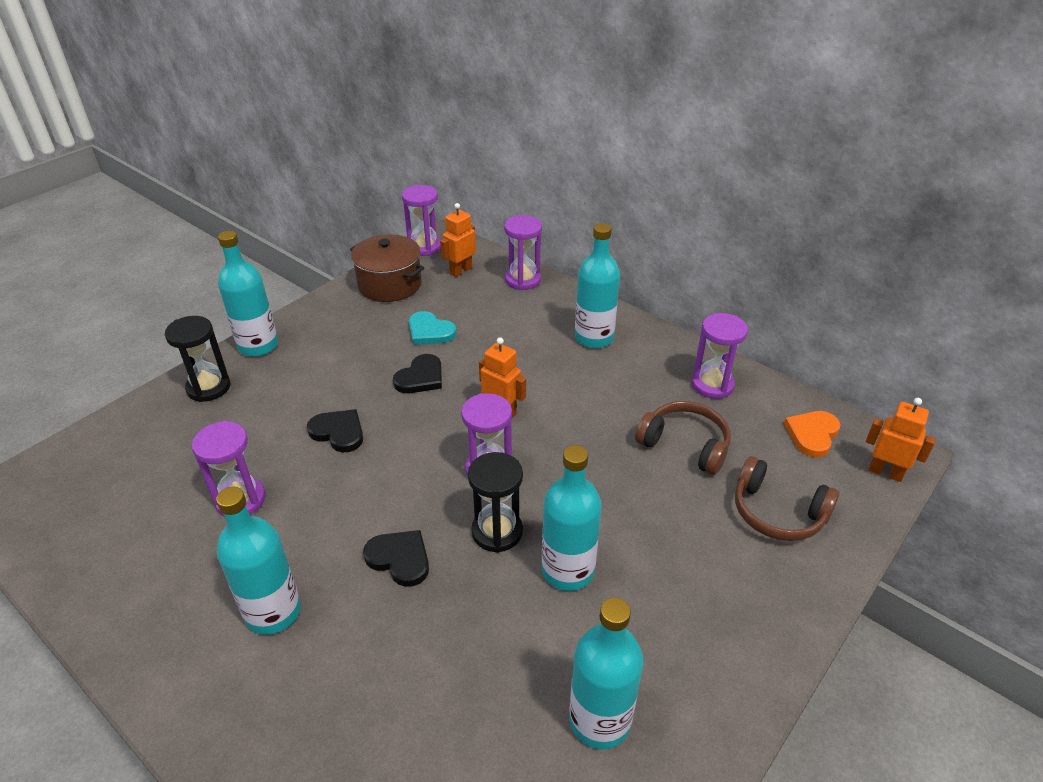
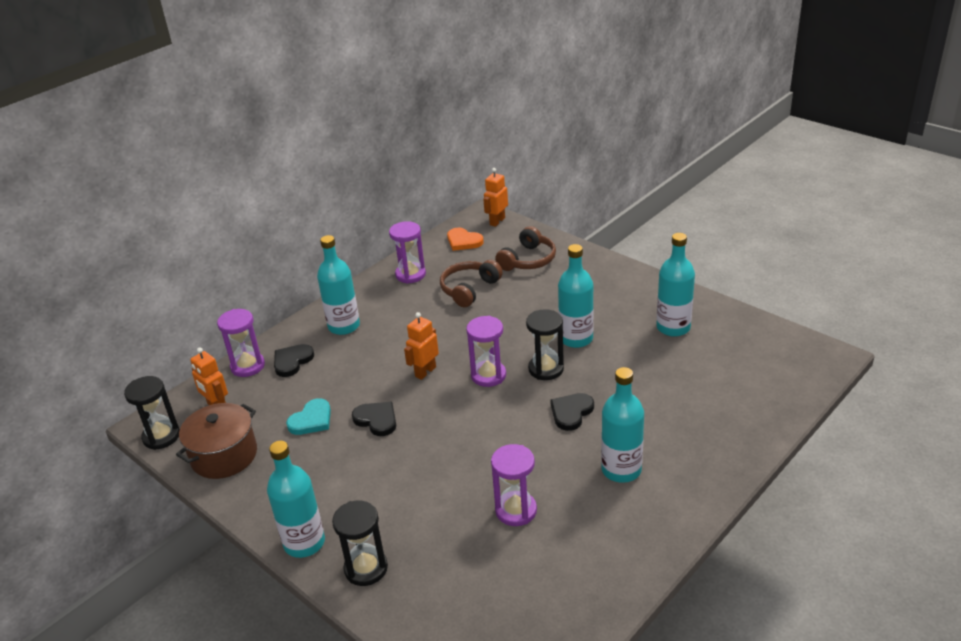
camera: 85 degrees left, 5 degrees down
black heart [307,409,363,452] -> black heart moved to [274,344,314,377]
purple hourglass [402,185,441,256] -> black hourglass [124,376,180,450]

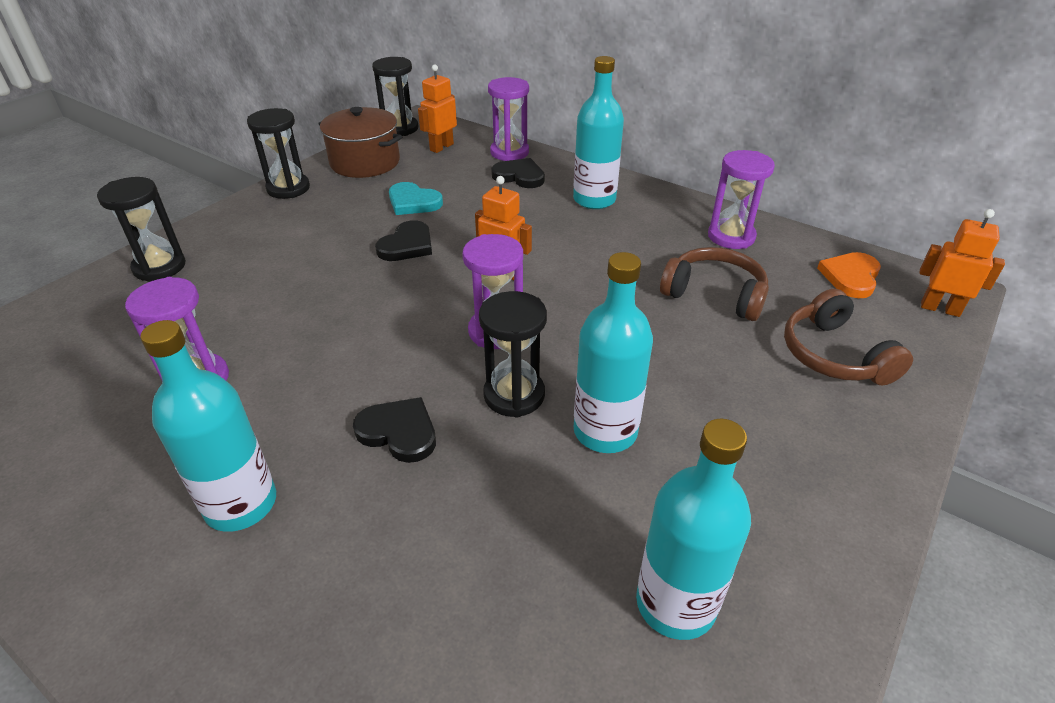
camera: 80 degrees right, 5 degrees up
turquoise bottle [267,441,325,558] -> none
brown headphones [495,226,556,271] -> brown headphones turned 45 degrees clockwise [784,289,913,386]
none -> black hourglass [247,108,310,199]

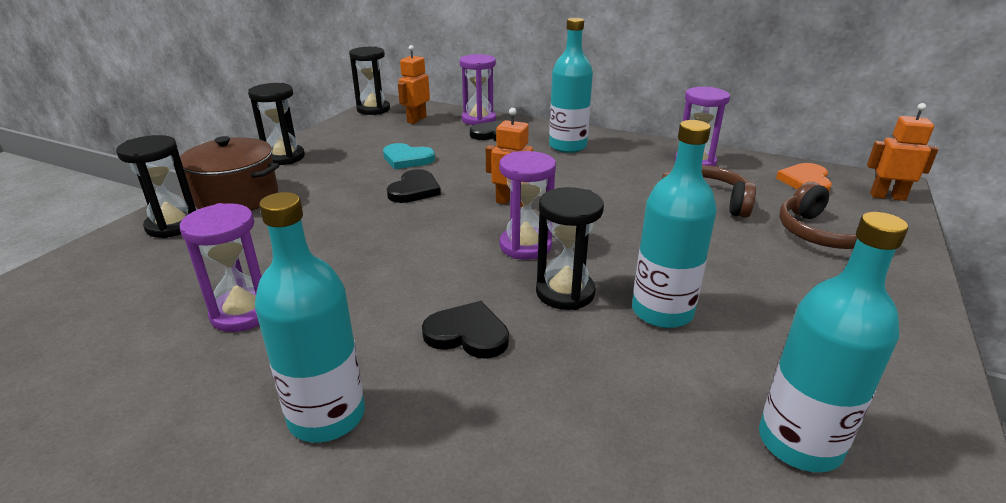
camera: 10 degrees left, 10 degrees down
brown pot [318,107,402,178] -> brown pot moved to [180,136,279,211]

